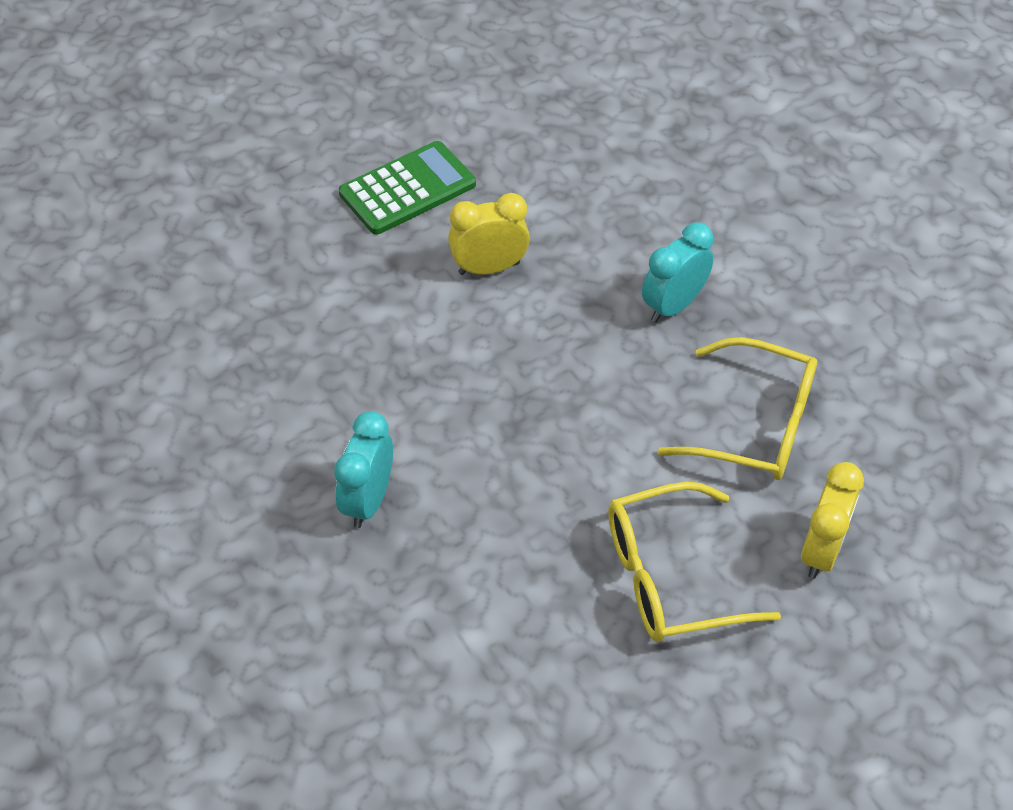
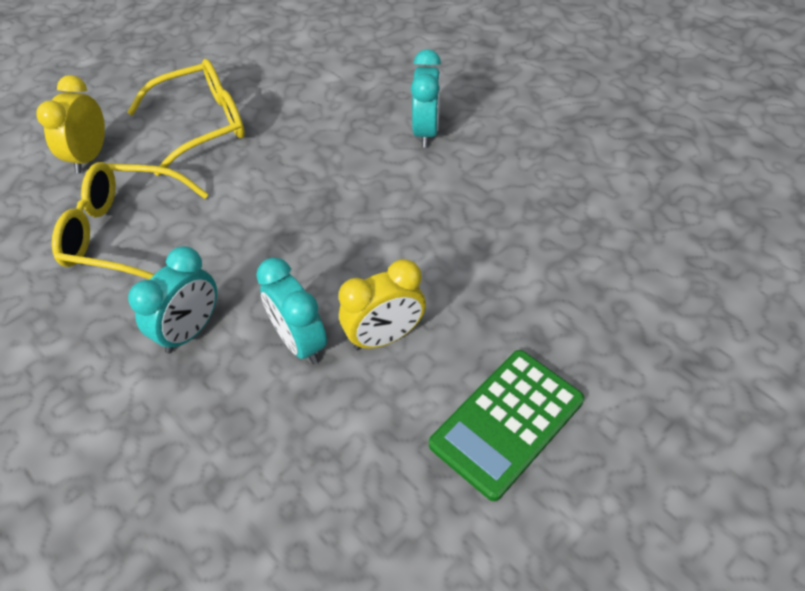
camera: 170 degrees right, 0 degrees up
none -> turquoise clock [256,258,327,364]

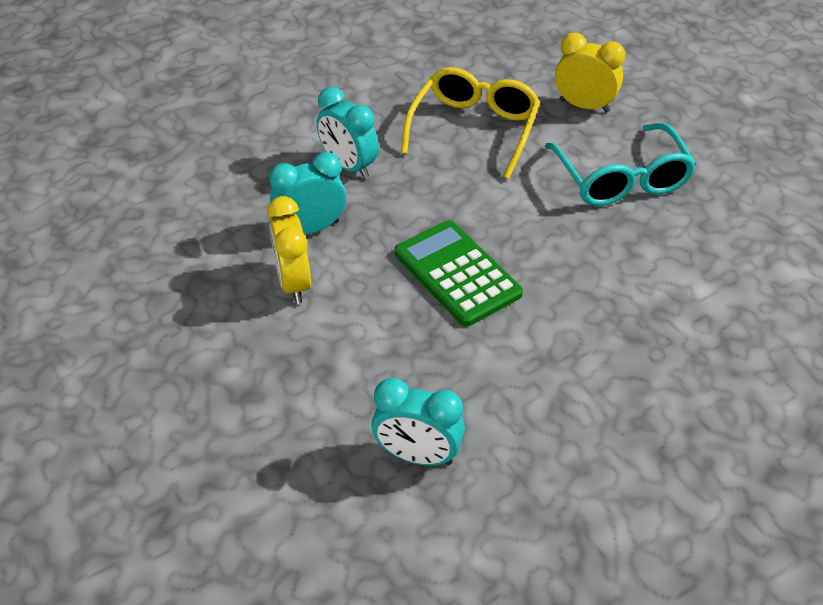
camera: 100 degrees right, 5 degrees down
yellow glasses [127,59,245,176] -> turquoise glasses [545,123,696,206]
turquoise clock [411,49,441,148] -> turquoise clock moved to [372,378,465,466]
green calculator [429,350,584,501] -> green calculator moved to [395,220,523,327]

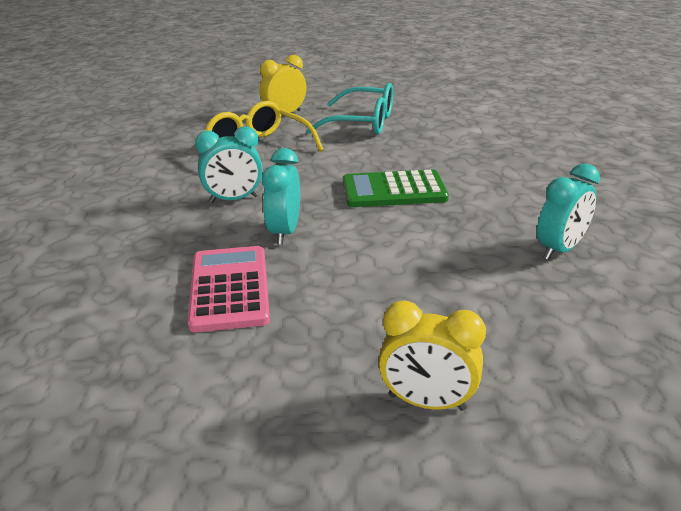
camera: 60 degrees left, 15 degrees down
yellow clock [267,196,311,304] -> yellow clock moved to [379,300,486,411]
none -> pink calculator [188,246,270,332]

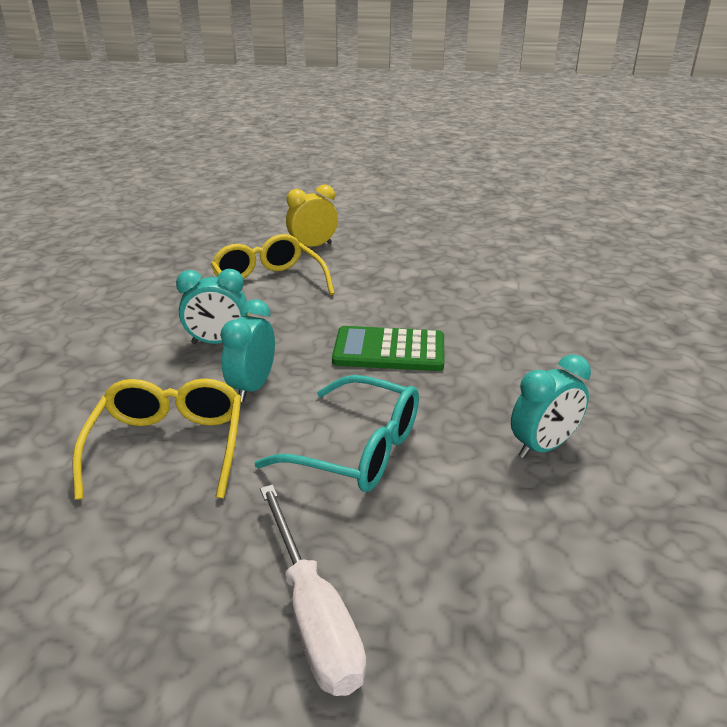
camera: 10 degrees right, 0 degrees up
pink calculator [188,246,270,332] -> yellow glasses [73,378,241,500]
turquoise glasses [306,83,393,135] -> turquoise glasses moved to [254,375,419,492]
yellow clock [379,300,486,411] -> white screwdriver [260,484,366,696]

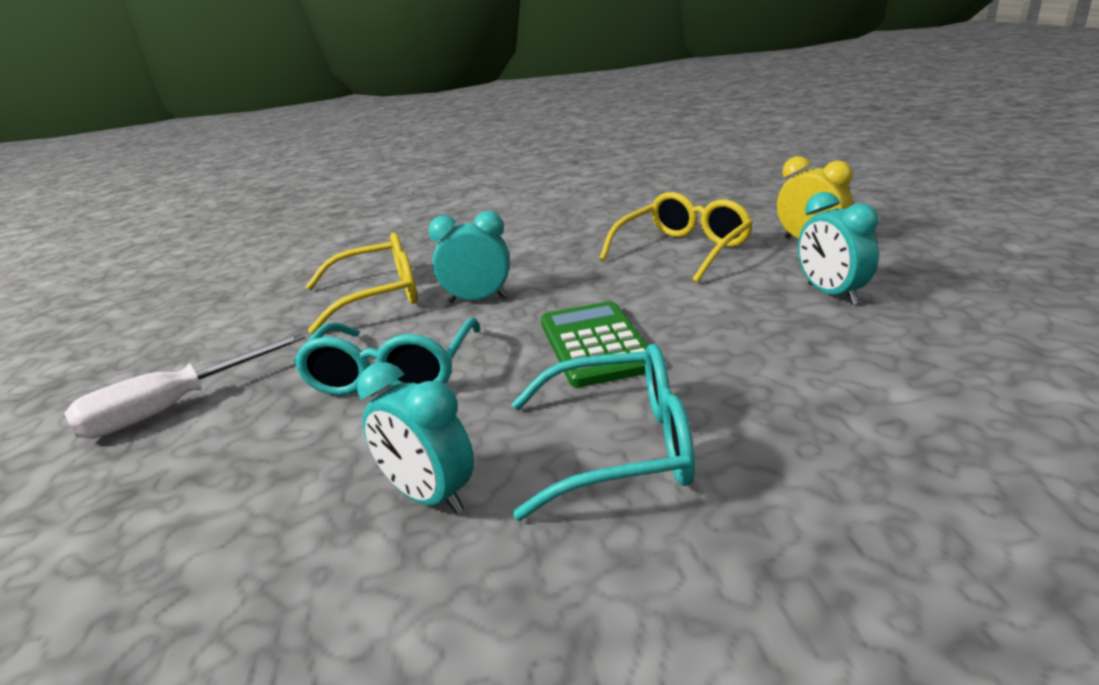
camera: 75 degrees right, 5 degrees down
turquoise clock [176,269,248,344] -> turquoise clock moved to [798,192,879,305]
none -> turquoise glasses [512,344,695,520]

